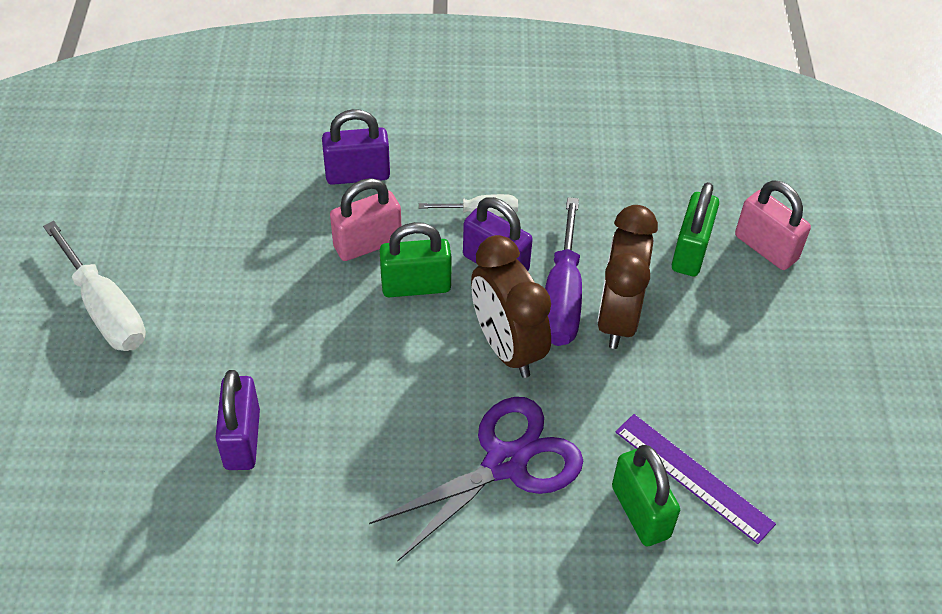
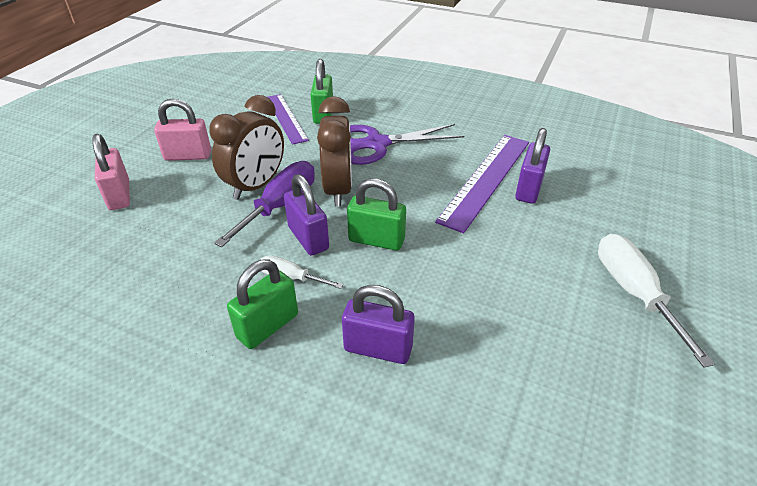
camera: 155 degrees left, 10 degrees down
pink padlock [330,178,401,261] -> pink padlock moved to [154,98,211,161]
green padlock [672,182,719,276] -> green padlock moved to [227,259,298,349]
none -> purple ruler [435,135,529,233]

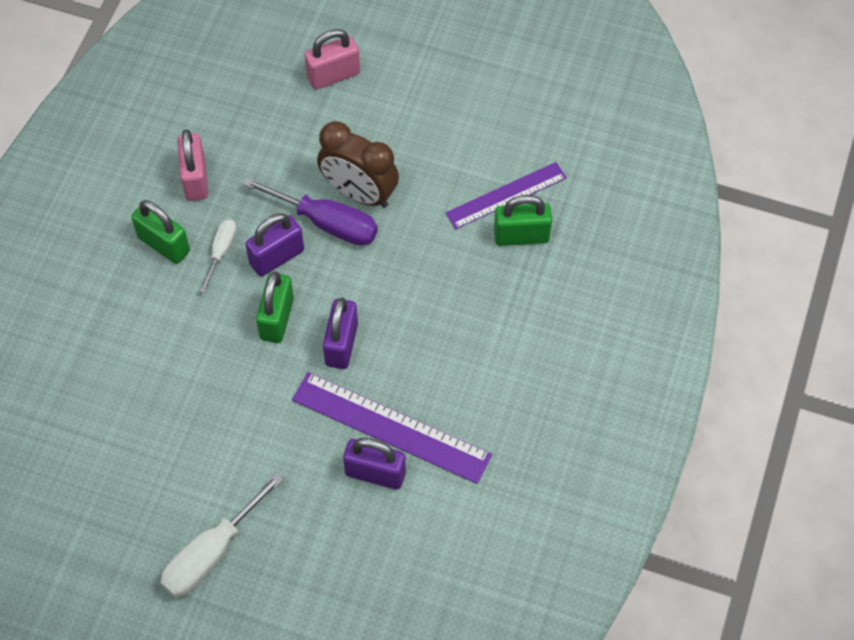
camera: 85 degrees right, 20 degrees up
pink padlock [154,98,211,161] -> pink padlock moved to [177,130,208,201]
brown clock [317,96,352,207] -> none
purple padlock [342,285,415,364] -> purple padlock moved to [323,297,358,369]
purple scissors [350,124,464,165] -> none
white screwdriver [598,234,715,367] -> white screwdriver turned 150 degrees clockwise [160,472,284,598]

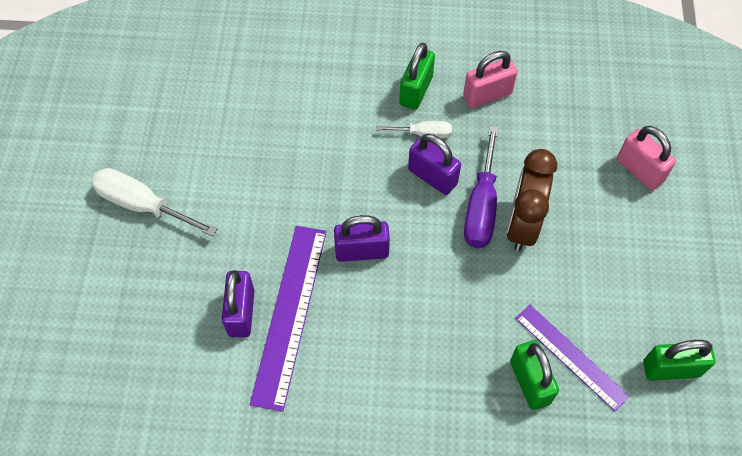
camera: 75 degrees right, 0 degrees up
green padlock [256,271,294,343] -> green padlock moved to [643,340,715,381]

